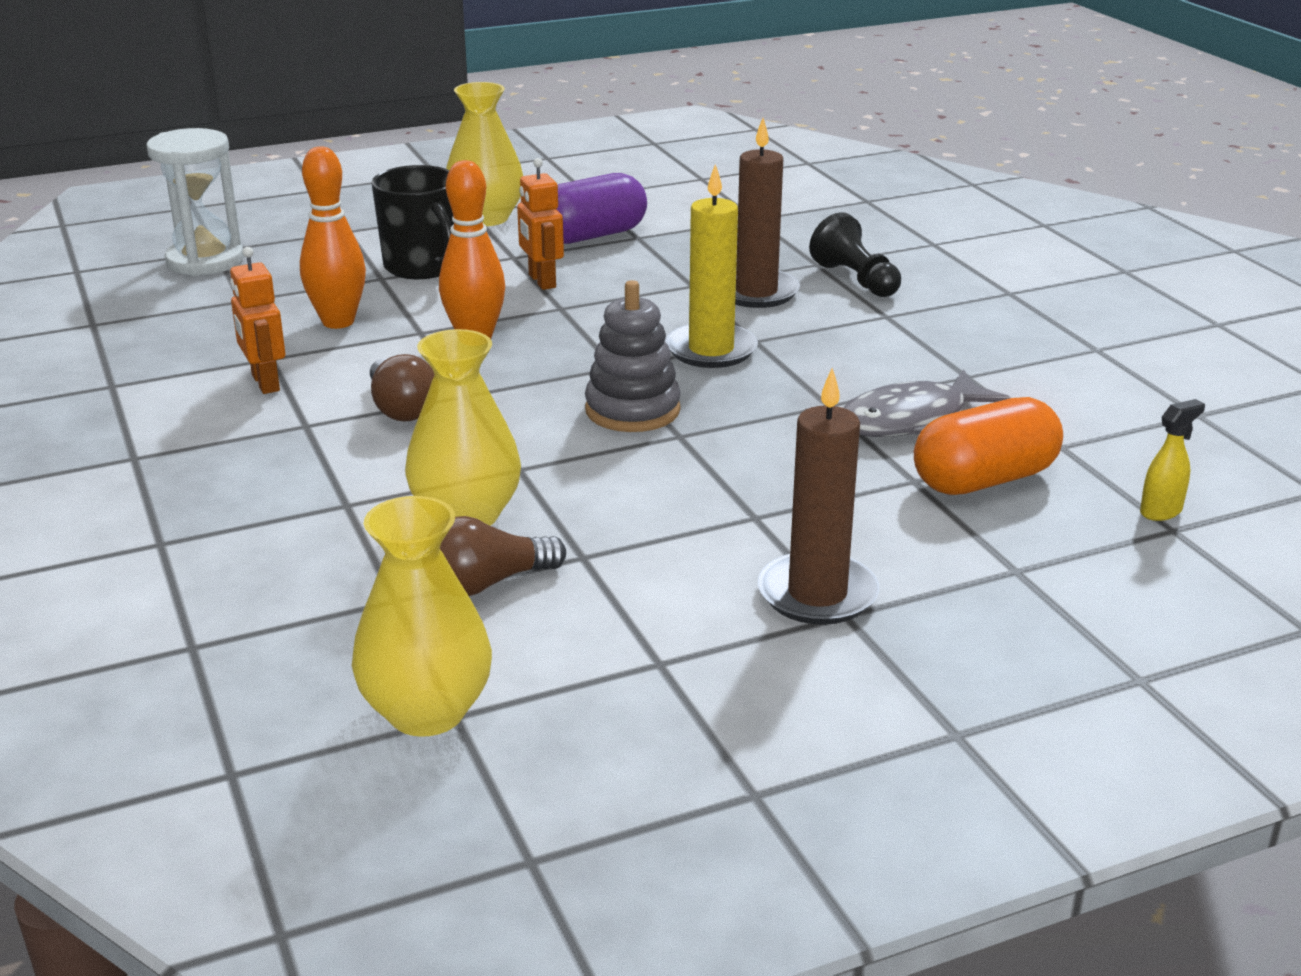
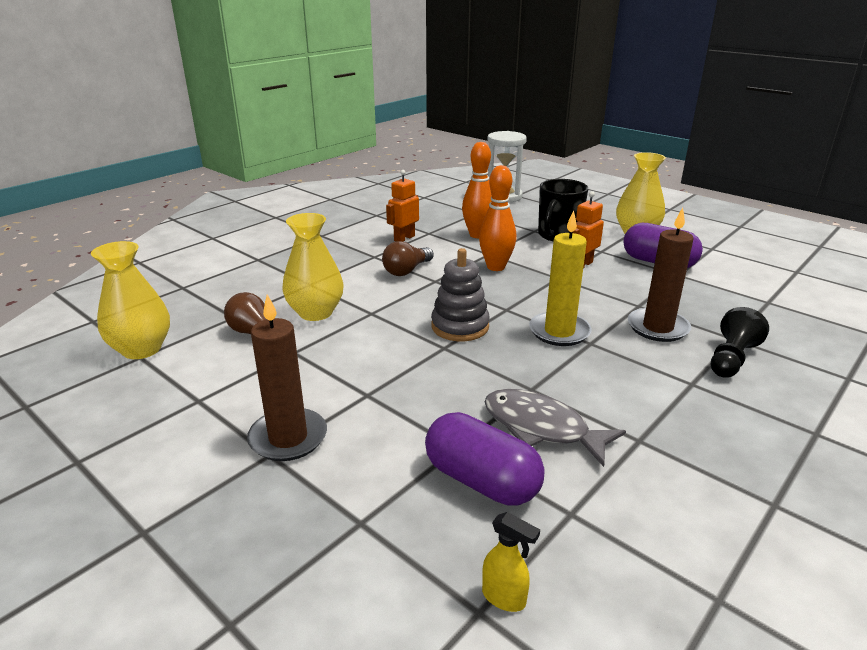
camera: 65 degrees right, 0 degrees up
orange capsule [914,397,1063,495] -> purple capsule [425,412,544,506]

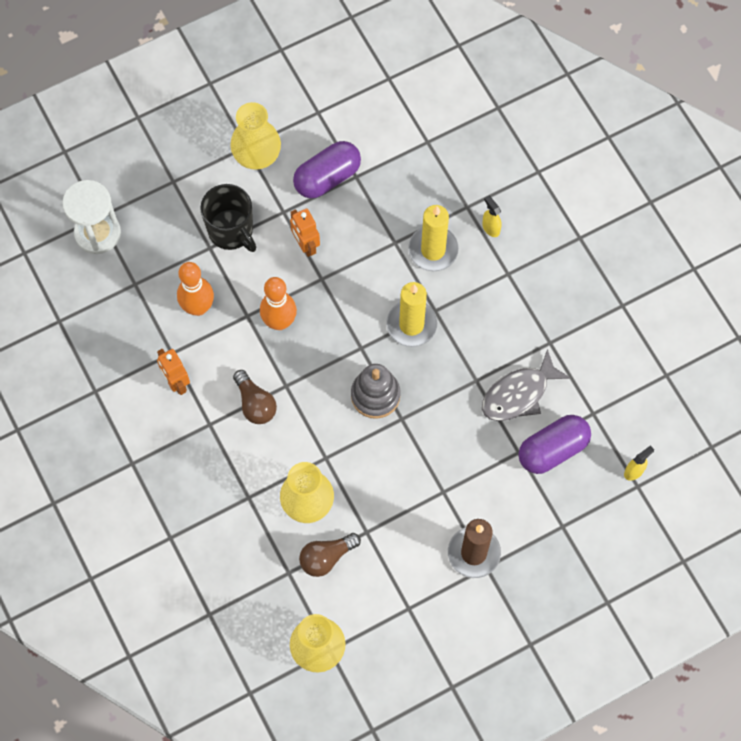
camera: 70 degrees left, 40 degrees up
brown candle [628,208,694,342] -> yellow candle [408,205,459,271]
black pawn [711,307,769,378] -> yellow spray bottle [482,195,502,237]

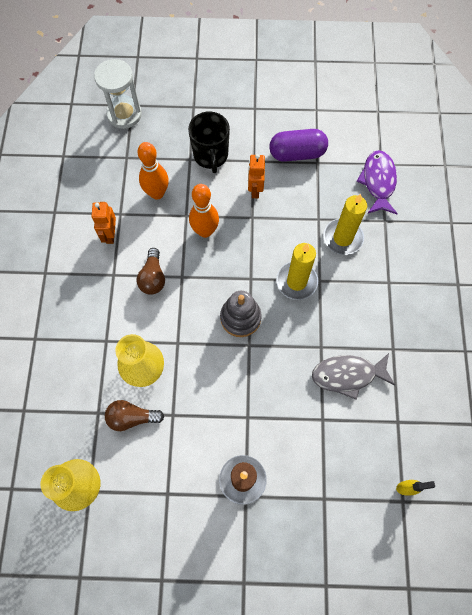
camera: 30 degrees right, 0 degrees up
yellow vase [230,102,281,170] -> none
yellow spray bottle [482,195,502,237] -> none
purple capsule [519,415,591,474] -> none
none -> purple fish [357,150,398,214]

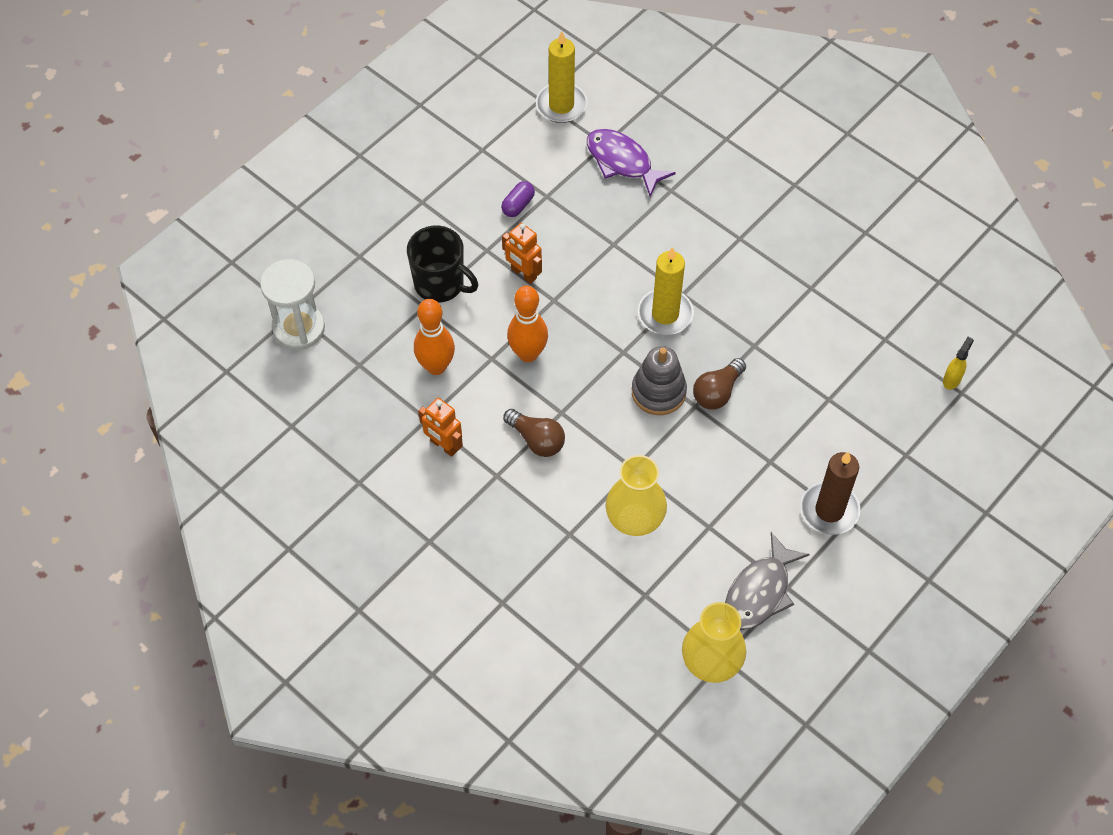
camera: 50 degrees left, 10 degrees down
brown light bulb [105,400,164,431] -> brown light bulb moved to [693,358,746,410]
purple capsule [269,129,328,162] -> purple capsule [501,181,535,217], size x0.53
grey fish [312,353,395,400] -> grey fish moved to [725,532,810,630]
yellow candle [323,194,367,255] -> yellow candle moved to [536,31,587,123]

